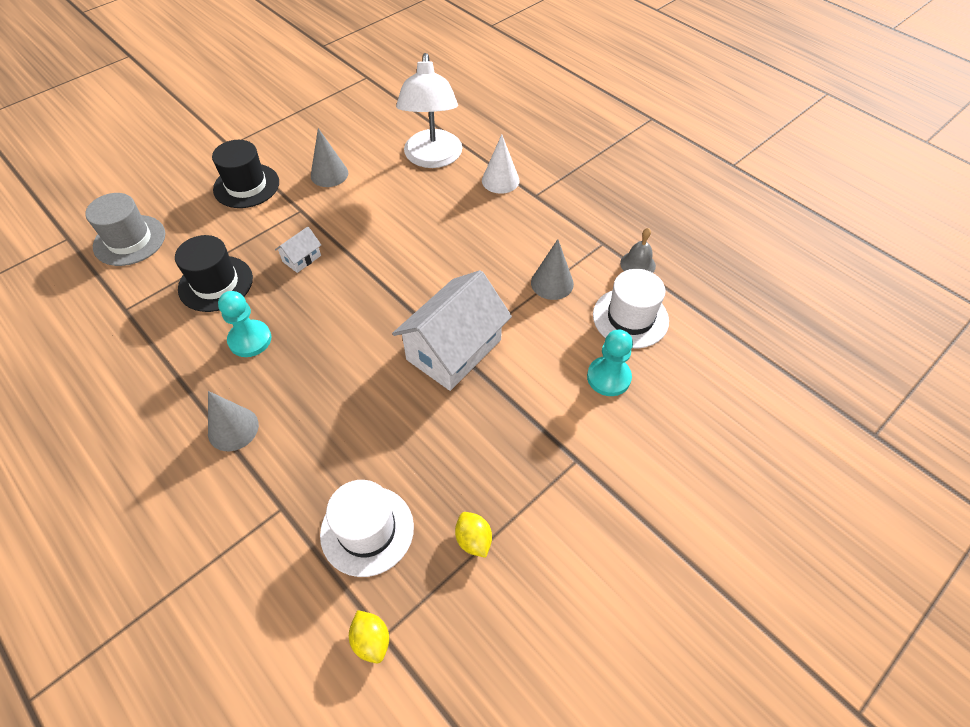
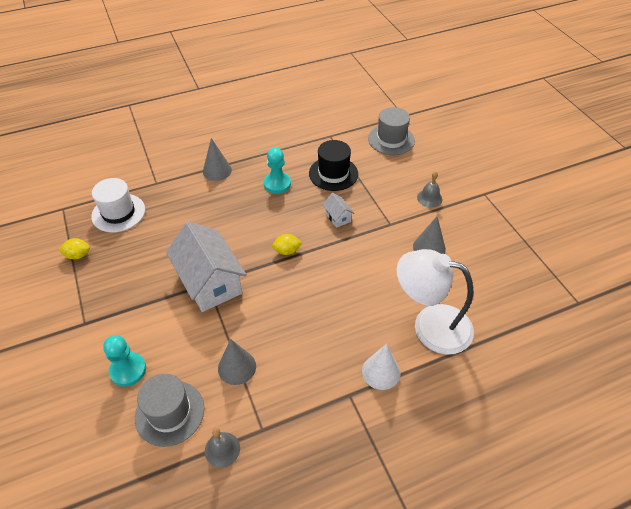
camera: 110 degrees right, 5 degrees down
black hat [212,140,279,208] -> grey bell [417,171,442,208]
yellow lemon [349,610,389,663] -> yellow lemon moved to [272,234,302,255]
white hat [593,269,669,348] -> grey hat [135,374,205,447]

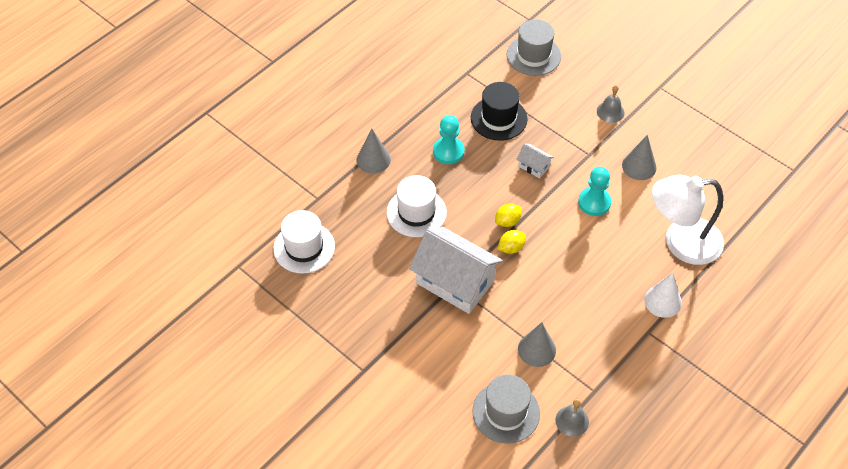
camera: 25 degrees left, 5 degrees up
yellow lemon [58,238,90,260] -> yellow lemon moved to [498,230,526,254]
turquoise pawn [103,335,146,387] -> turquoise pawn moved to [578,167,611,216]
none -> white hat [386,175,447,237]

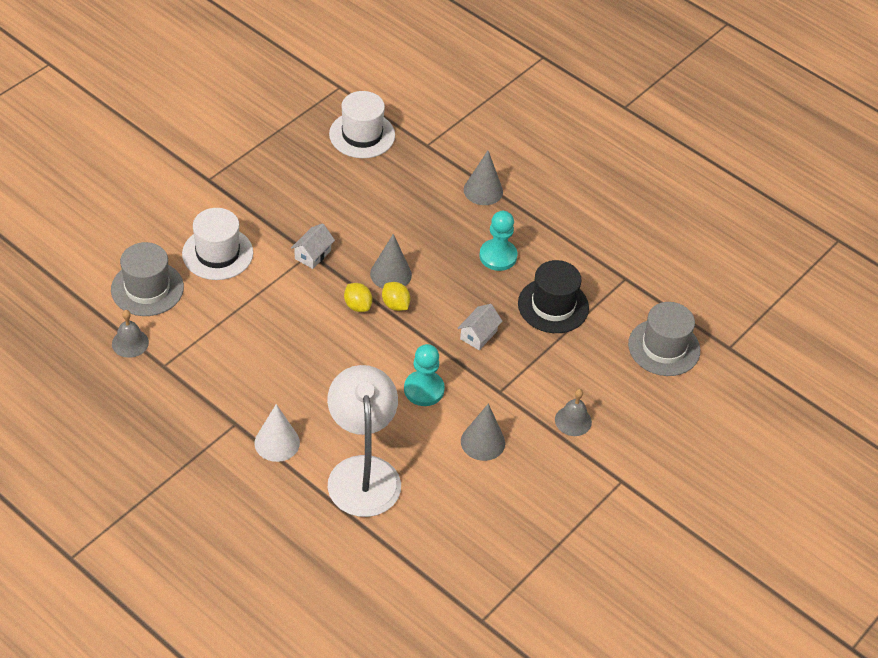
camera: 85 degrees right, 5 degrees down
white hat [386,175,447,237] -> white hat moved to [182,208,253,280]
white house [409,227,503,314] -> white house [291,223,335,269], size x0.44
grey cone [518,322,556,367] -> grey cone moved to [370,234,412,289]

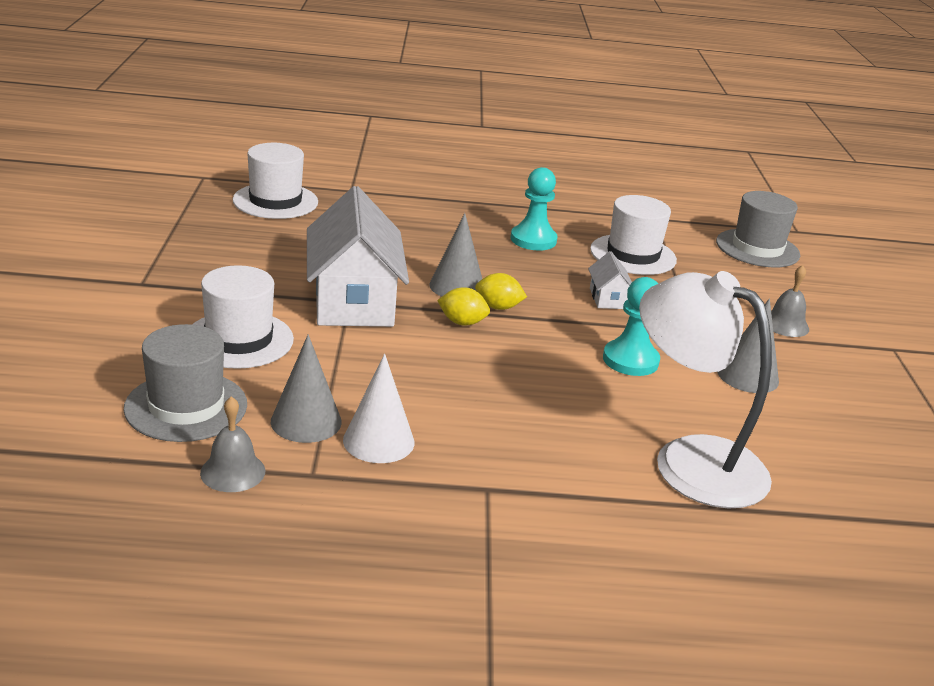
camera: 40 degrees left, 20 degrees down
white cone [254,404,300,462] -> white cone moved to [343,353,415,463]
white house [291,223,335,269] -> white house [307,186,409,327], size x2.29
grey cone [464,151,503,205] -> grey cone moved to [271,334,342,443]
black hat [518,260,589,333] -> white hat [590,195,677,275]

